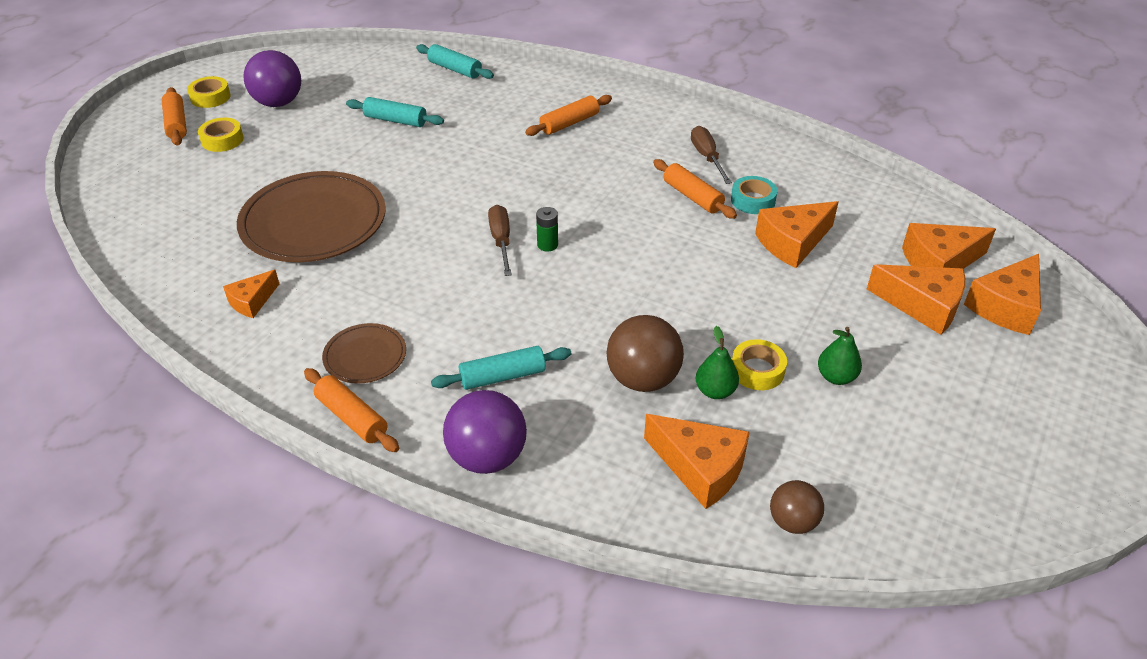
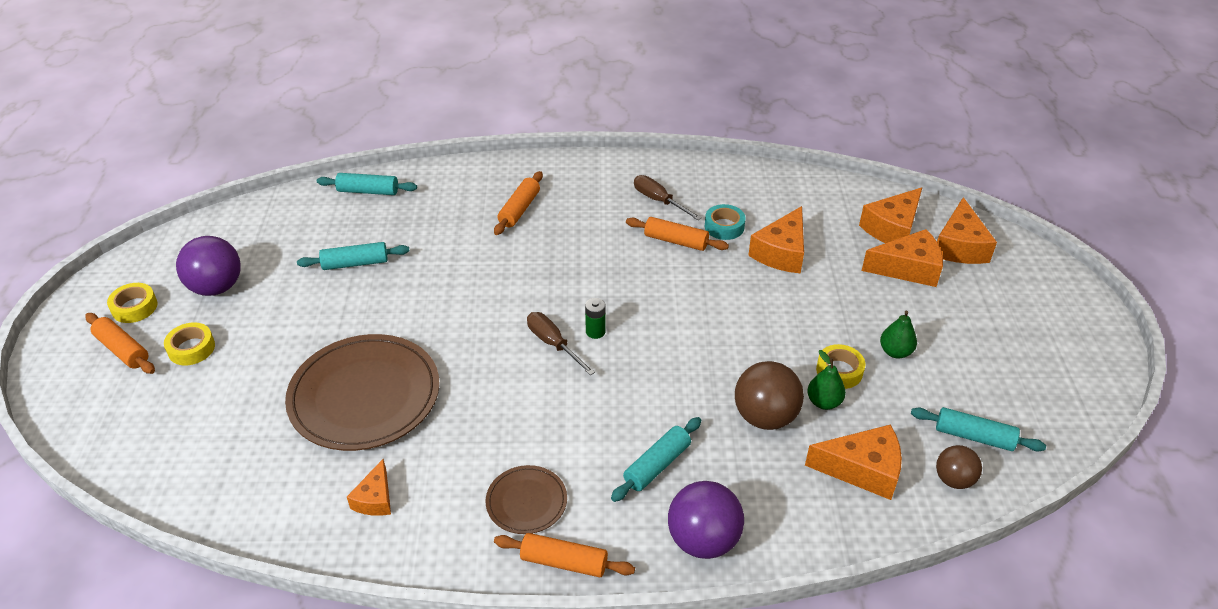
camera: 30 degrees left, 0 degrees up
none -> turquoise rolling pin [911,407,1046,451]

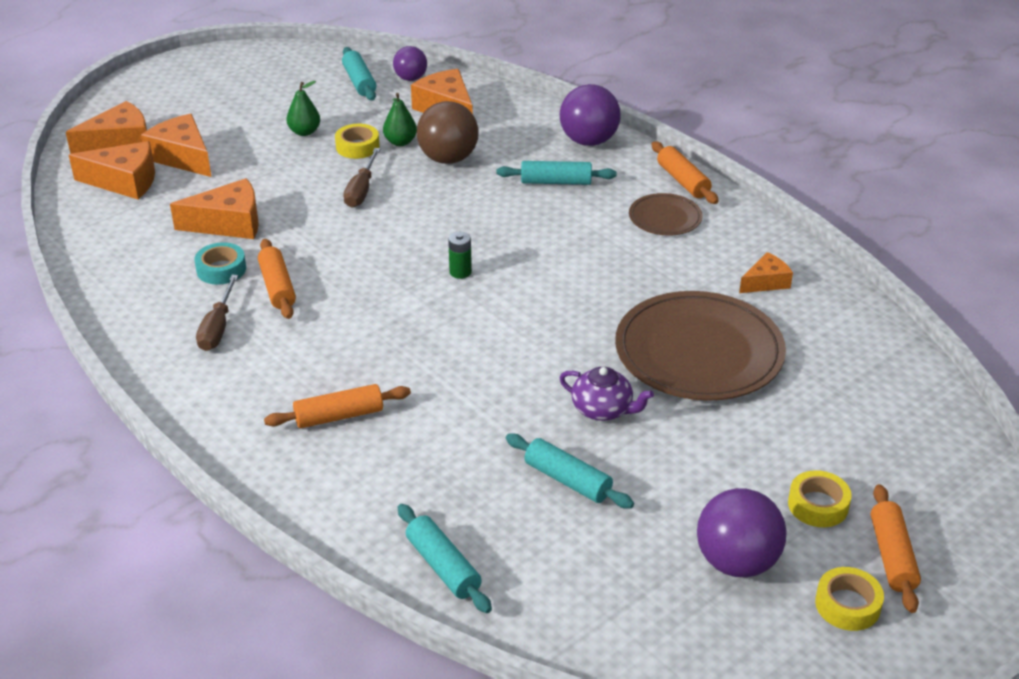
camera: 130 degrees left, 5 degrees down
brown screwdriver [527,312,595,375] -> brown screwdriver moved to [343,148,380,208]
brown ball [936,445,982,489] -> purple ball [393,46,427,81]
none -> purple teapot [560,367,654,421]

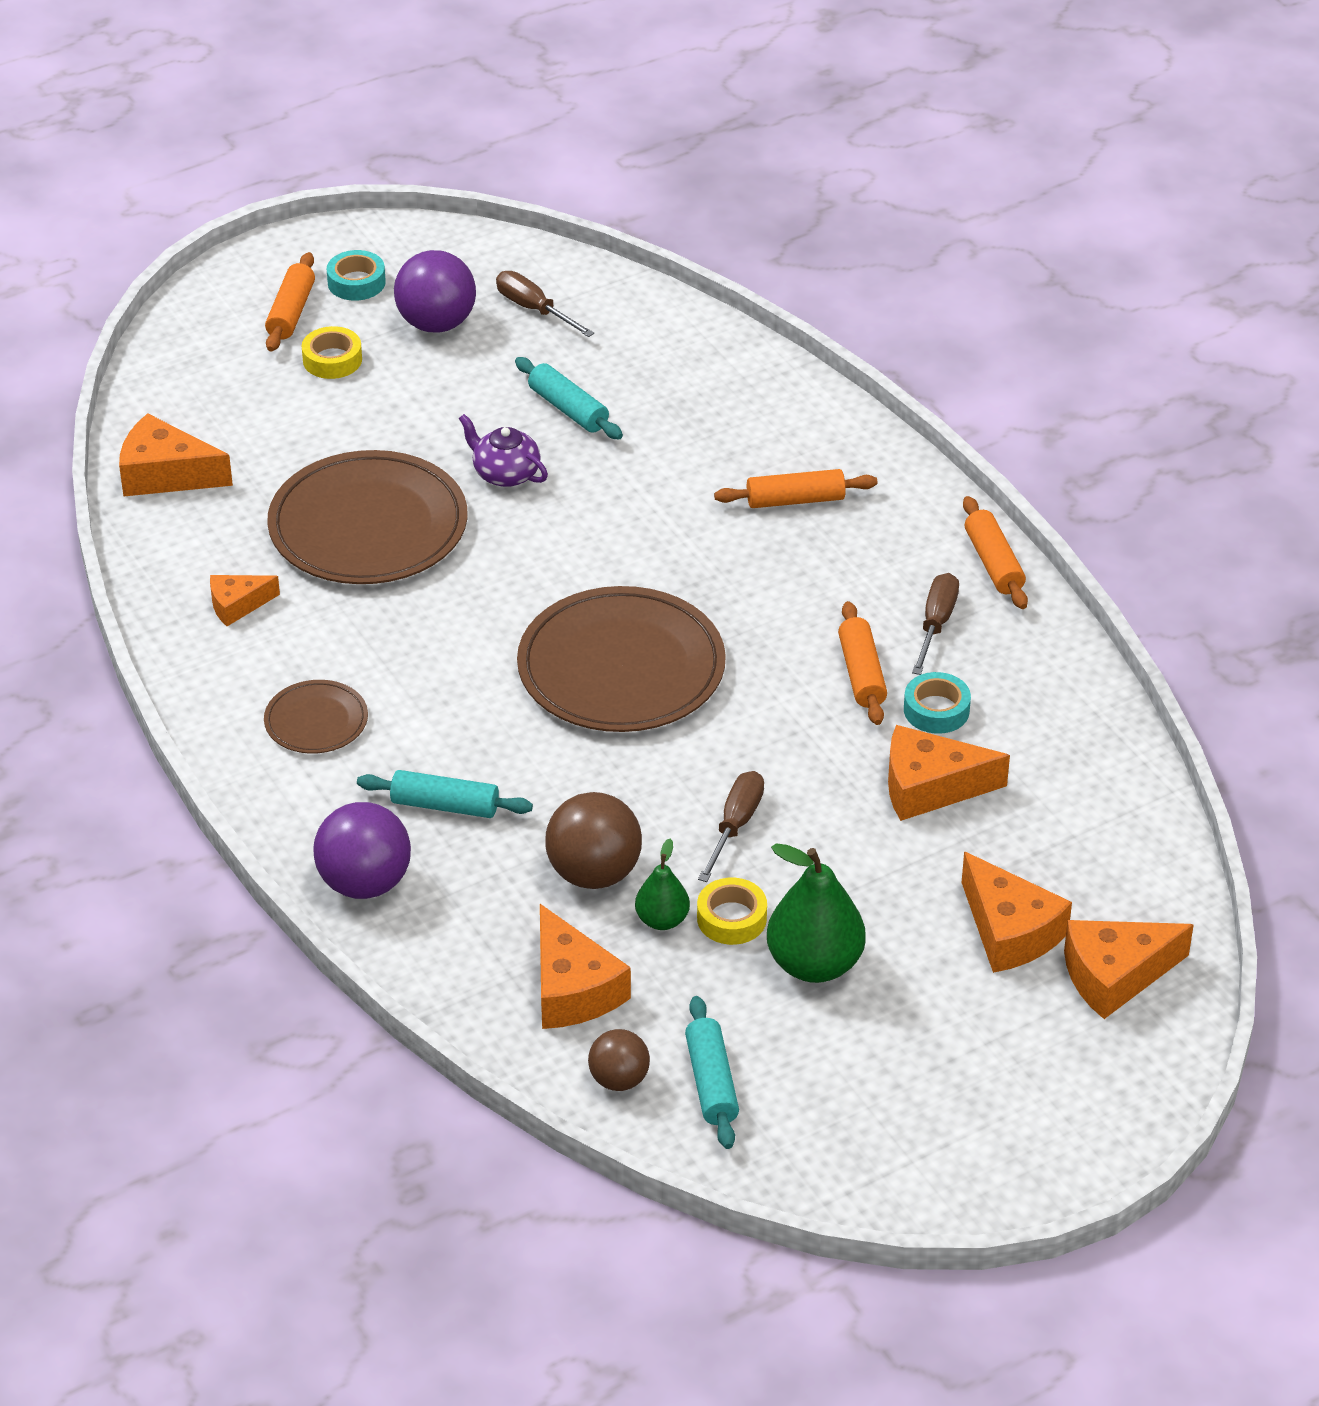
camera: 170 degrees left, 5 degrees up
orange cheese [69,141,155,199] -> orange cheese moved to [119,413,233,496]
green pear [286,81,320,136] -> green pear [767,843,866,983], size x1.78
purple ball [393,46,427,81] -> brown ball [588,1029,650,1091]
turquoise rolling pin [398,504,492,613] -> none
green battery [448,232,472,279] -> brown plate [517,586,726,732]
orange rolling pin [652,141,719,204] -> orange rolling pin moved to [963,496,1028,609]
yellow tape [815,567,884,631] -> turquoise tape [327,250,386,301]
none -> brown screwdriver [496,271,594,337]

